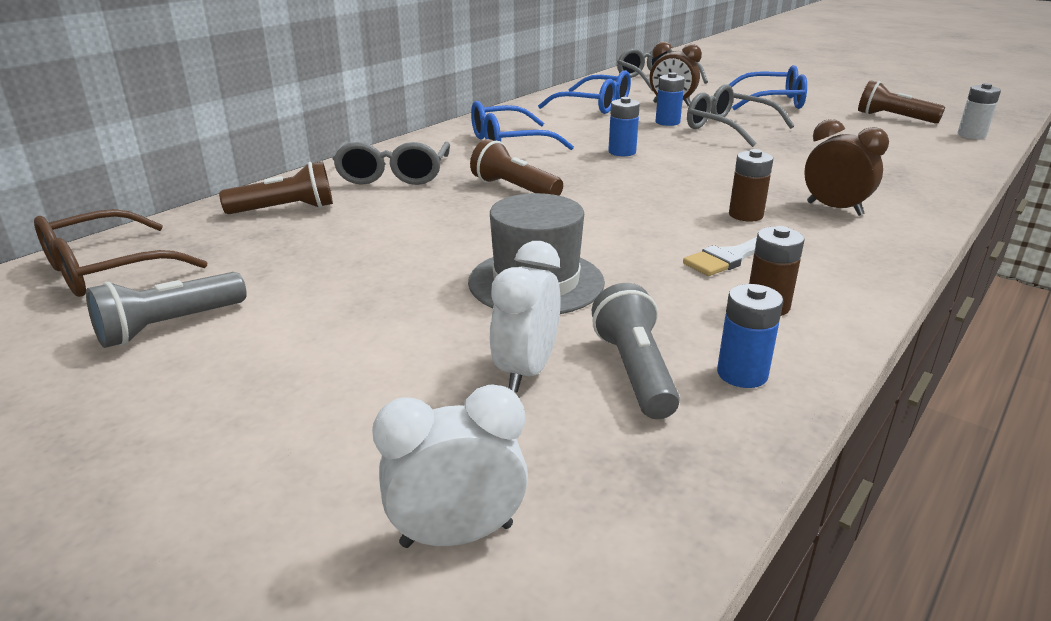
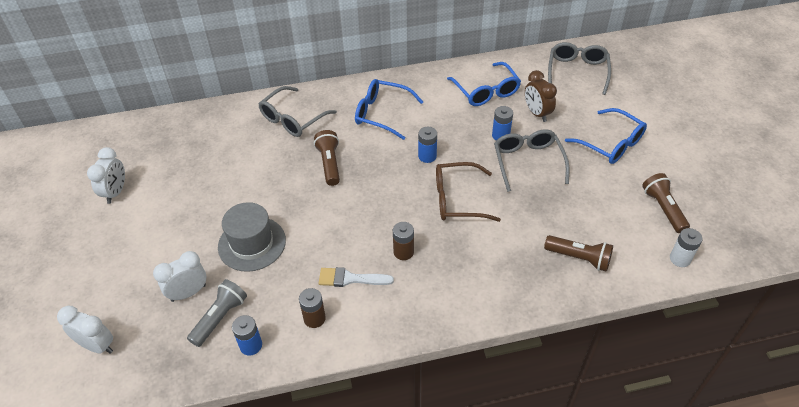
camera: 40 degrees right, 20 degrees up
brown glasses [34,209,207,297] -> brown glasses moved to [436,162,501,222]
grey flashlight [86,272,247,348] -> white clock [87,147,125,204]
brown flashlight [219,161,333,214] -> brown flashlight moved to [544,235,613,272]
brown clock [804,119,889,216] -> none

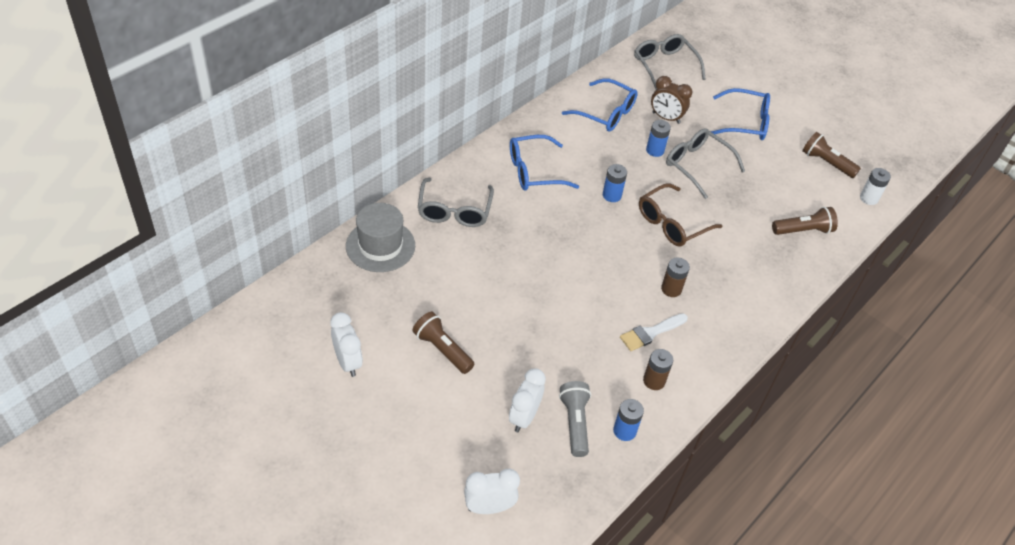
camera: 40 degrees left, 0 degrees up
grey hat [218,202,286,272] -> grey hat moved to [346,203,415,272]
brown flashlight [314,130,340,186] -> brown flashlight moved to [412,312,475,374]

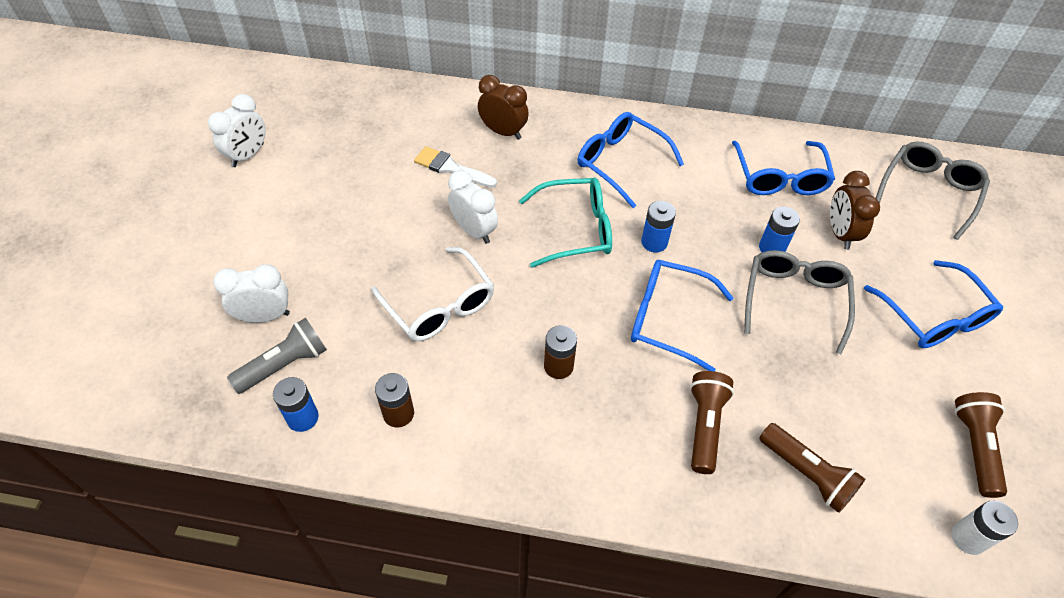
camera: 60 degrees right, 5 degrees up
grey hat [346,203,415,272] -> none
brown flashlight [412,312,475,374] -> brown flashlight moved to [690,371,734,474]
grey glasses [418,178,494,227] -> brown clock [478,75,529,140]
white clock [464,469,520,514] -> white clock moved to [448,170,498,244]
white brush [620,313,688,351] -> white brush moved to [414,146,497,188]
brown glasses [639,183,722,247] -> blue glasses [631,260,733,371]
none -> white glasses [371,247,494,341]
none -> turquoise glasses [519,178,612,268]

